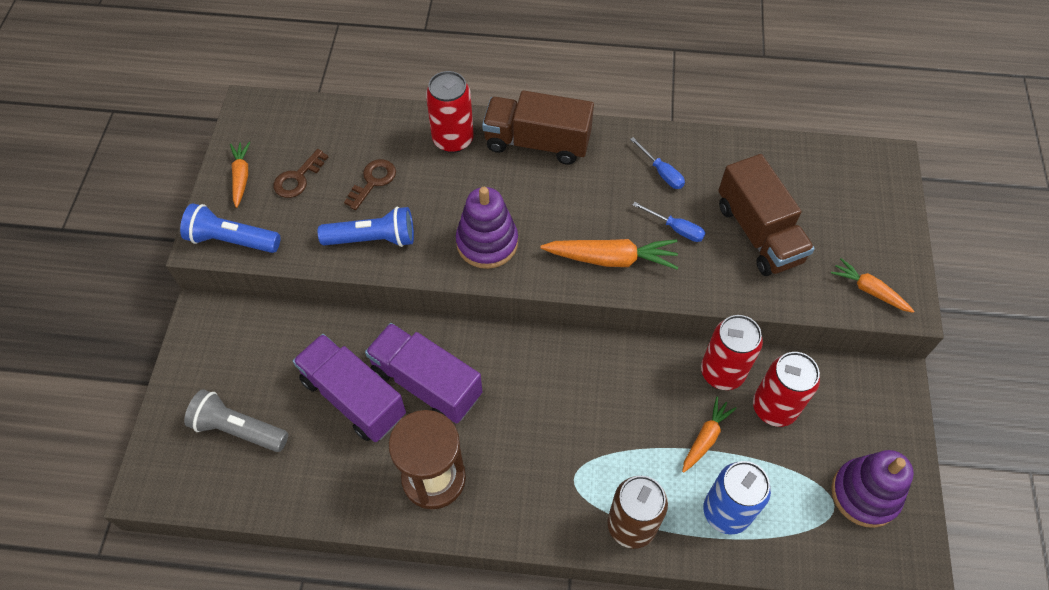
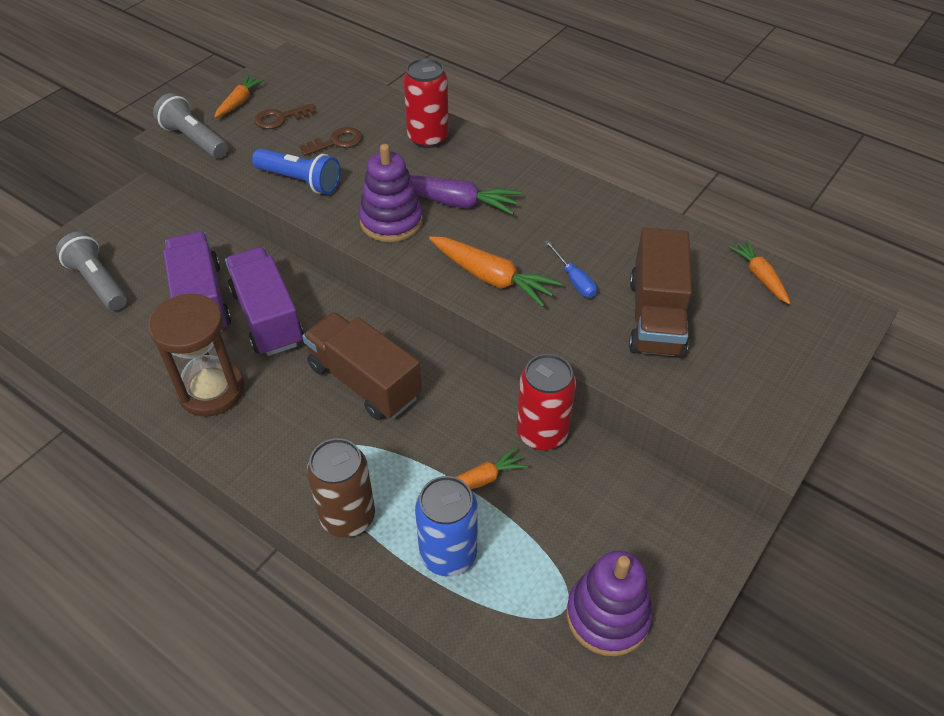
camera: 30 degrees right, 10 degrees down
blue flashlight [180,203,281,253] -> grey flashlight [153,93,228,158]
brown truck [482,90,594,165] -> brown truck moved to [302,312,422,420]
blue screwdriver [630,137,685,189] -> none
red can [753,352,820,427] -> none
orange carrot [831,258,914,313] -> orange carrot moved to [729,240,790,304]
none -> purple carrot [410,175,521,215]

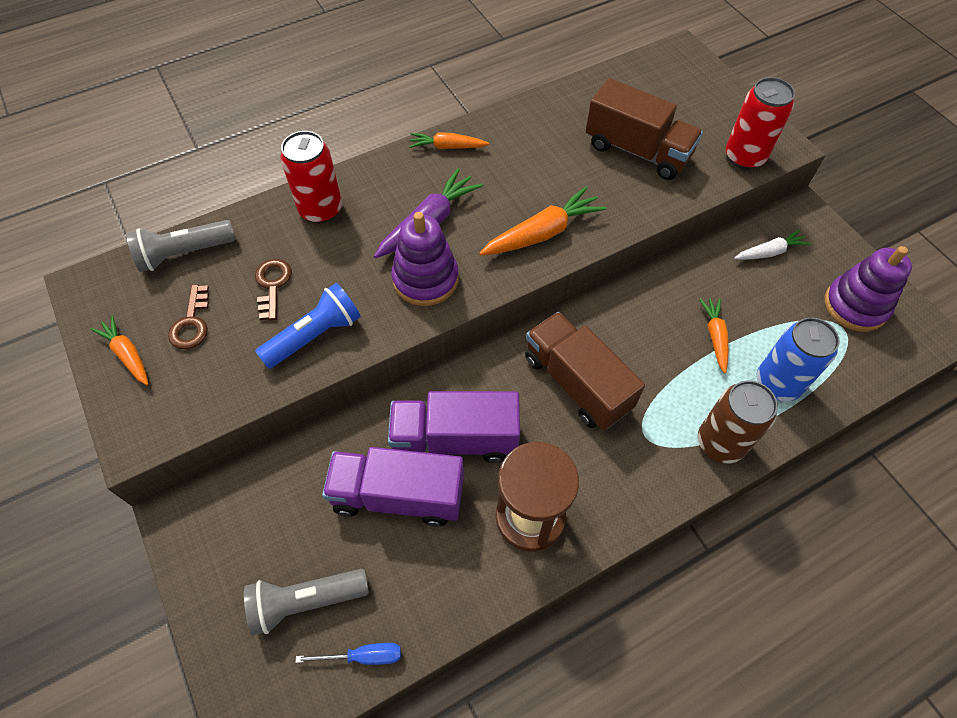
camera: 65 degrees left, 10 degrees up
grey flashlight [153,93,228,158] -> grey flashlight moved to [126,220,236,272]
brown truck [302,312,422,420] -> brown truck turned 75 degrees clockwise [525,312,645,431]
red can [517,354,576,450] -> red can moved to [726,77,795,170]
blue screwdriver [545,240,597,298] -> blue screwdriver moved to [296,643,401,665]
orange carrot [729,240,790,304] -> orange carrot moved to [409,132,489,149]
none -> white carrot [734,229,811,260]

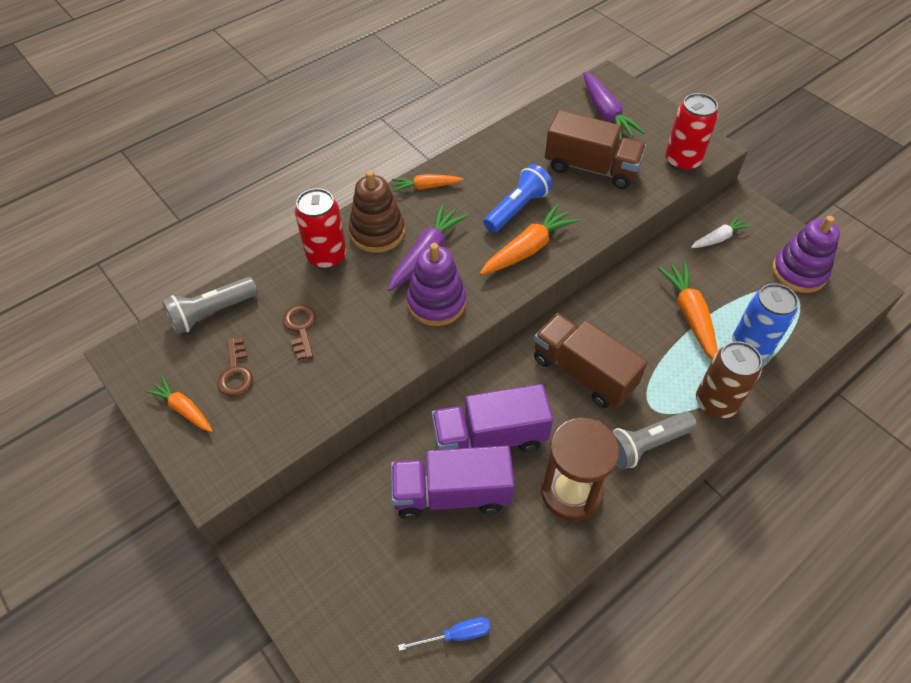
camera: 10 degrees left, 5 degrees down
grey flashlight [244,569,369,636] -> grey flashlight moved to [613,411,697,470]
blue flashlight [255,283,361,369] -> blue flashlight moved to [483,164,552,233]
orange carrot [699,298,728,374] -> orange carrot [658,262,717,359], size x1.61
none -> brown stacking toy [349,170,405,253]
none -> purple carrot [583,72,645,140]

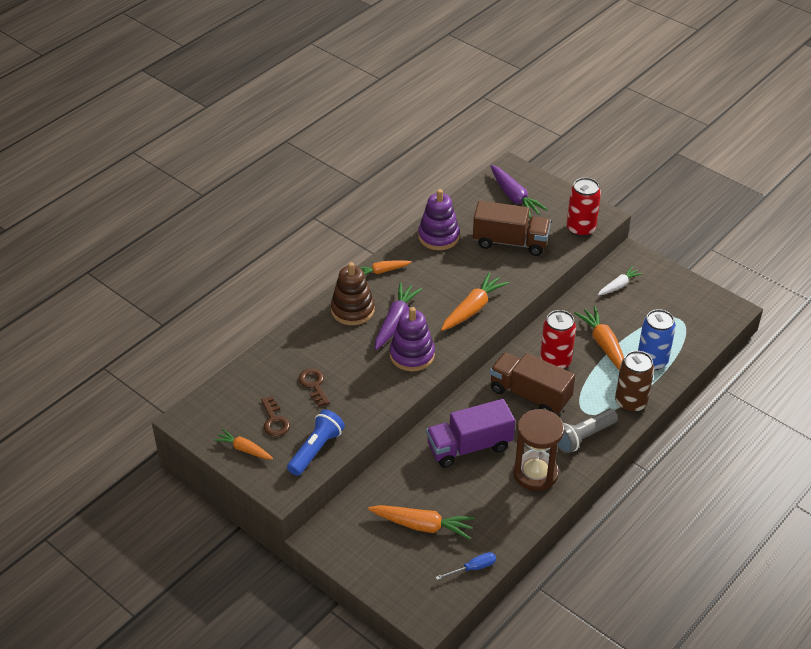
camera: 10 degrees left, 10 degrees down
grey flashlight [162,277,258,335] -> none
red can [295,188,347,269] -> red can moved to [540,310,576,369]
purple truck [391,446,514,519] -> none
blue flashlight [483,164,552,233] -> blue flashlight moved to [287,409,345,476]
purple stacking toy [772,216,840,293] -> purple stacking toy moved to [418,189,460,250]
none -> orange carrot [368,505,475,539]

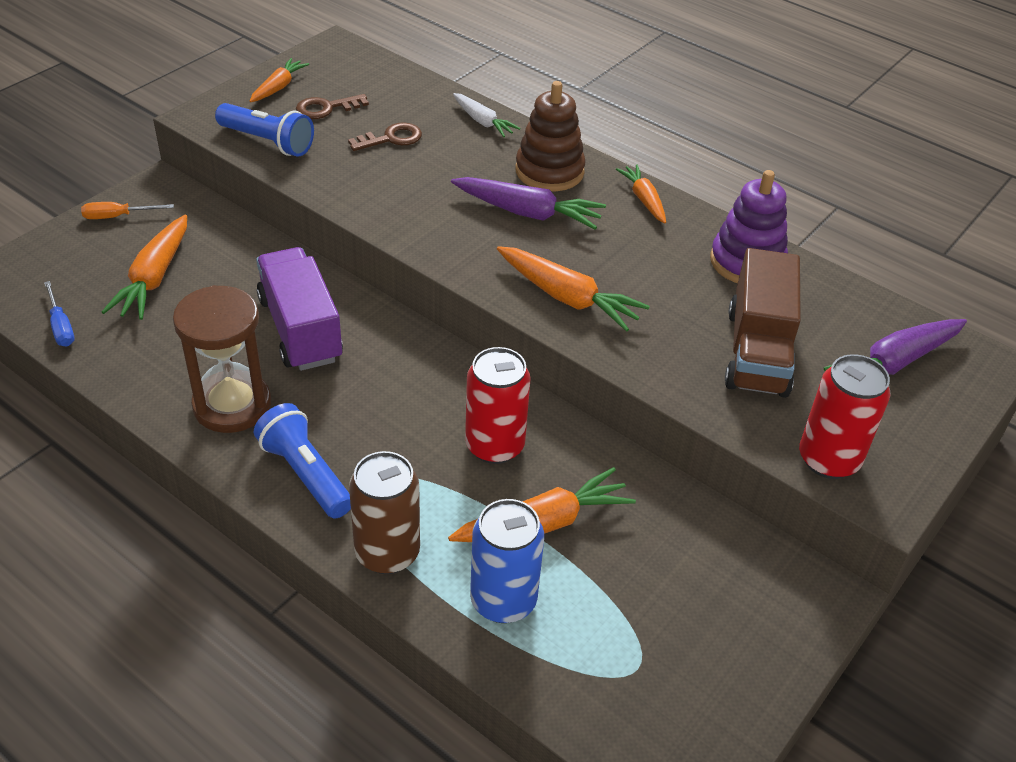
camera: 85 degrees right, 0 degrees up
purple stacking toy [390,307,435,372] -> none
brown truck [490,352,575,414] -> none
grey flashlight [557,409,618,453] -> blue flashlight [254,403,351,519]
white carrot [598,266,643,295] -> white carrot moved to [453,93,521,137]
none -> orange screwdriver [81,202,174,219]

